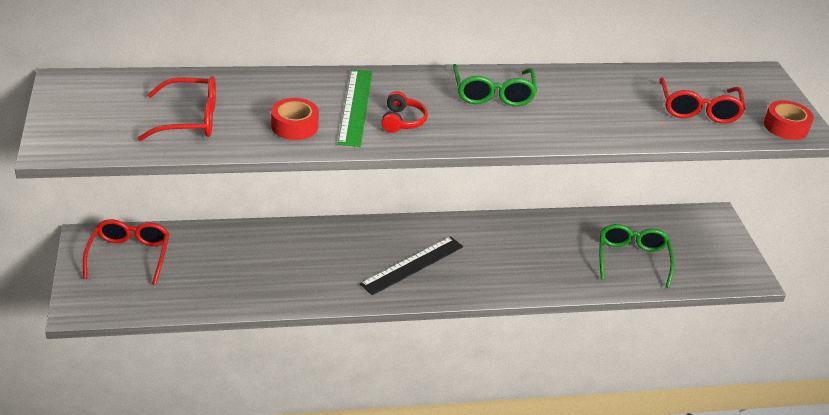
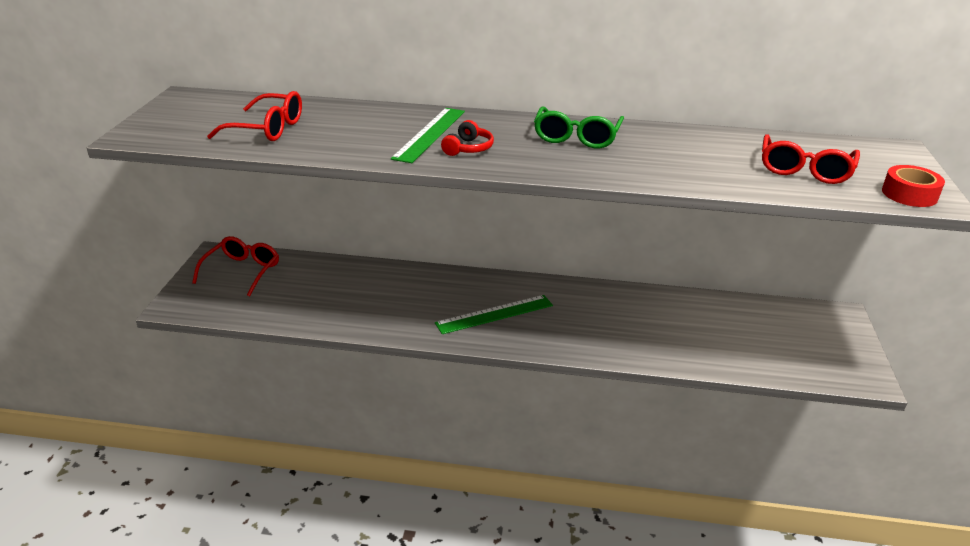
camera: 20 degrees right, 5 degrees down
red tape [271,98,319,140] -> none
black ruler [360,236,463,295] -> green ruler [435,295,553,334]
green glasses [599,224,675,288] -> none

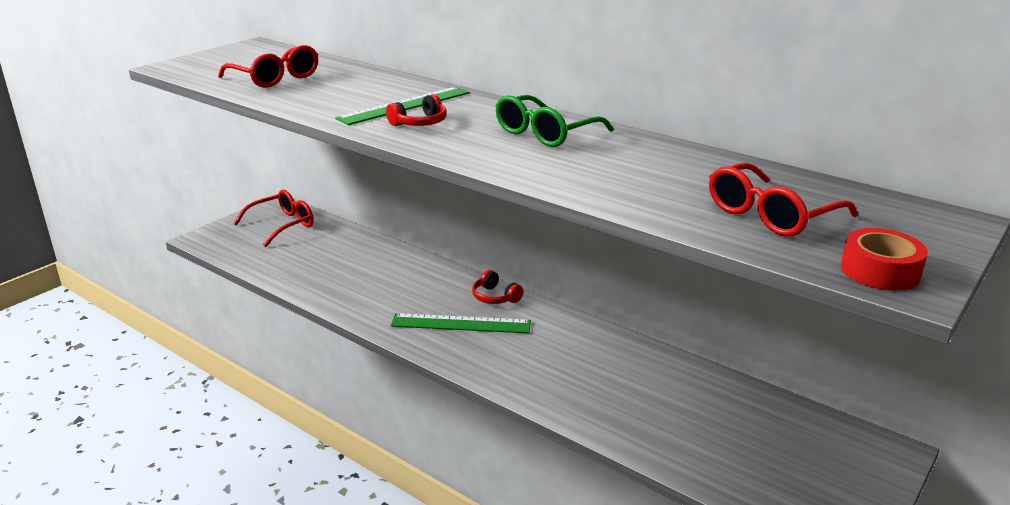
camera: 30 degrees right, 5 degrees down
none -> red headphones [472,270,523,304]

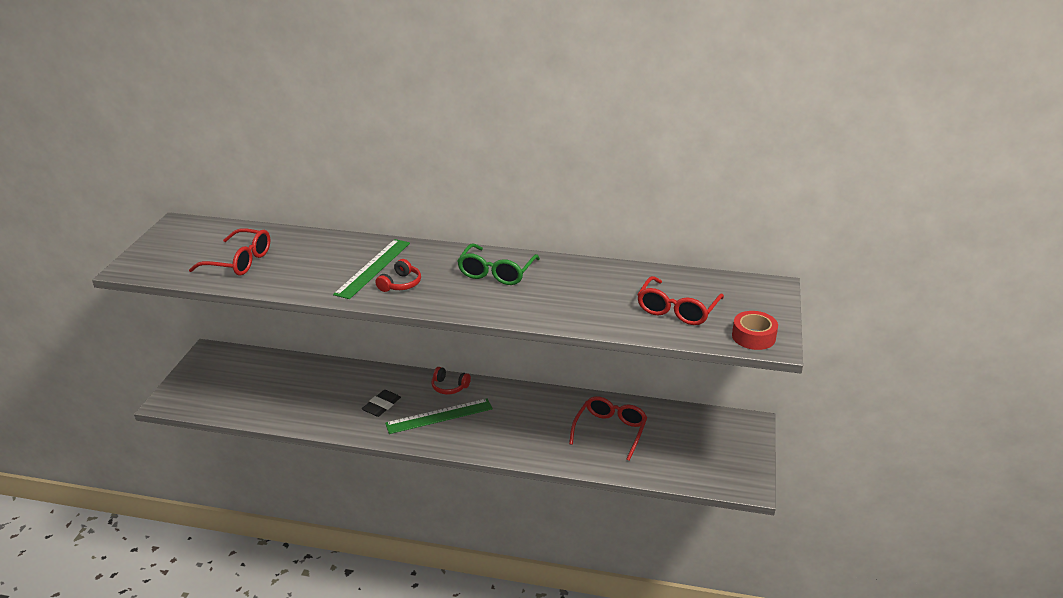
camera: 25 degrees left, 5 degrees up
red glasses [233,190,314,247] -> red glasses moved to [569,396,648,461]
none -> black eraser [362,390,401,417]

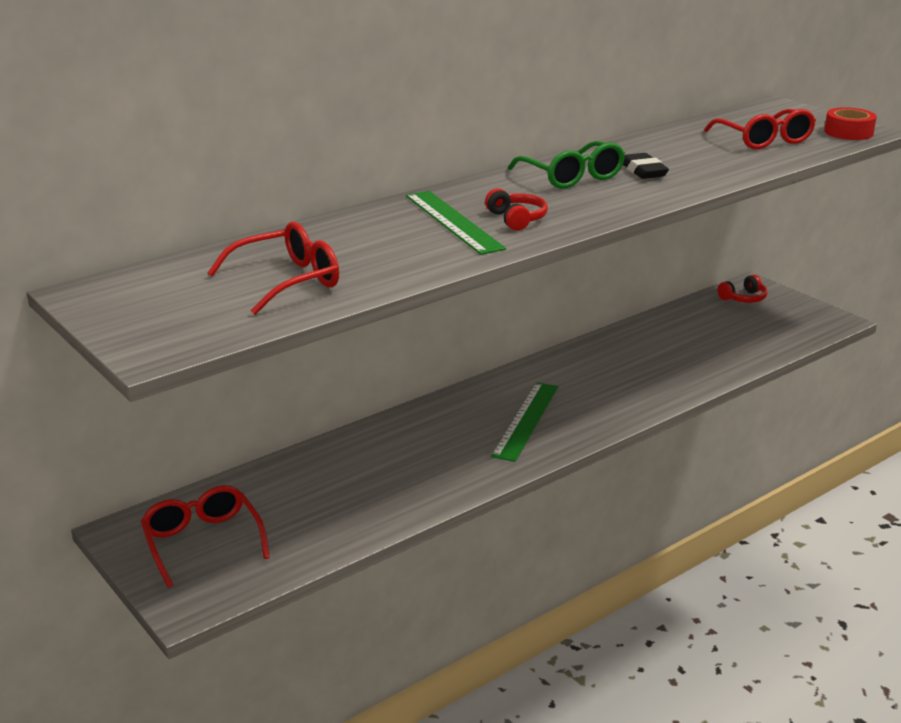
camera: 50 degrees left, 5 degrees down
black eraser [362,390,401,417] -> black eraser moved to [623,153,669,179]
red headphones [431,367,471,394] -> red headphones moved to [718,275,768,303]
red glasses [569,396,648,461] -> red glasses moved to [141,485,270,588]

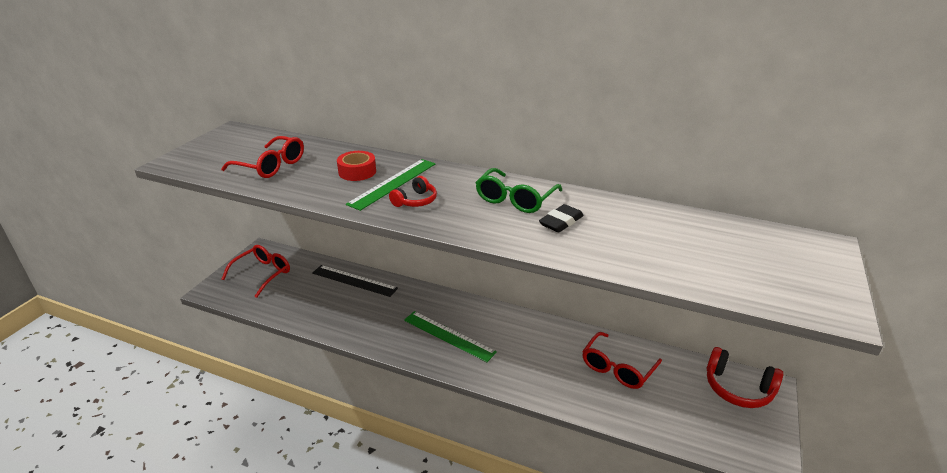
camera: 60 degrees right, 5 degrees up
green ruler [491,382,558,462] -> green ruler turned 45 degrees clockwise [404,311,497,362]
red glasses [704,109,816,149] -> red glasses moved to [582,332,662,389]
red headphones [718,275,768,303] -> red headphones [707,347,783,408], size x1.66
red tape [824,107,877,140] -> red tape moved to [337,151,376,181]
none -> black ruler [312,265,398,297]

